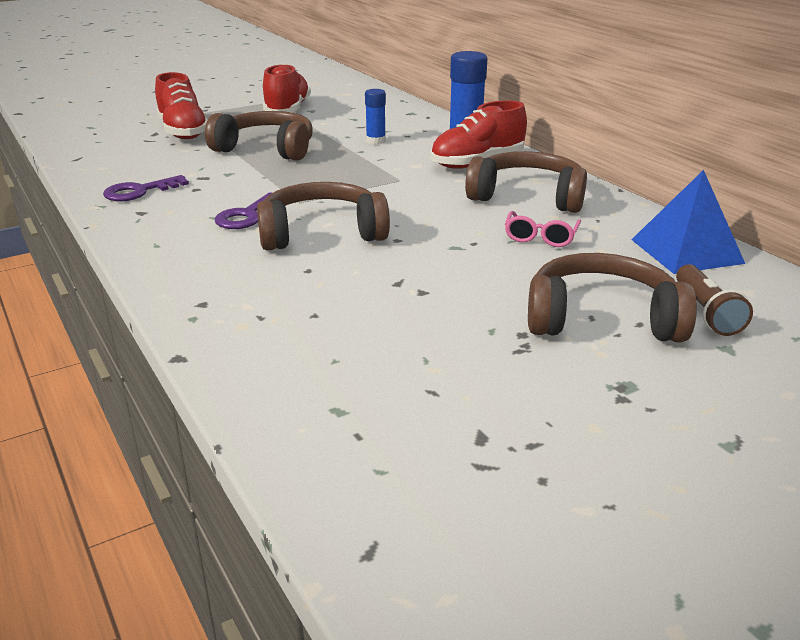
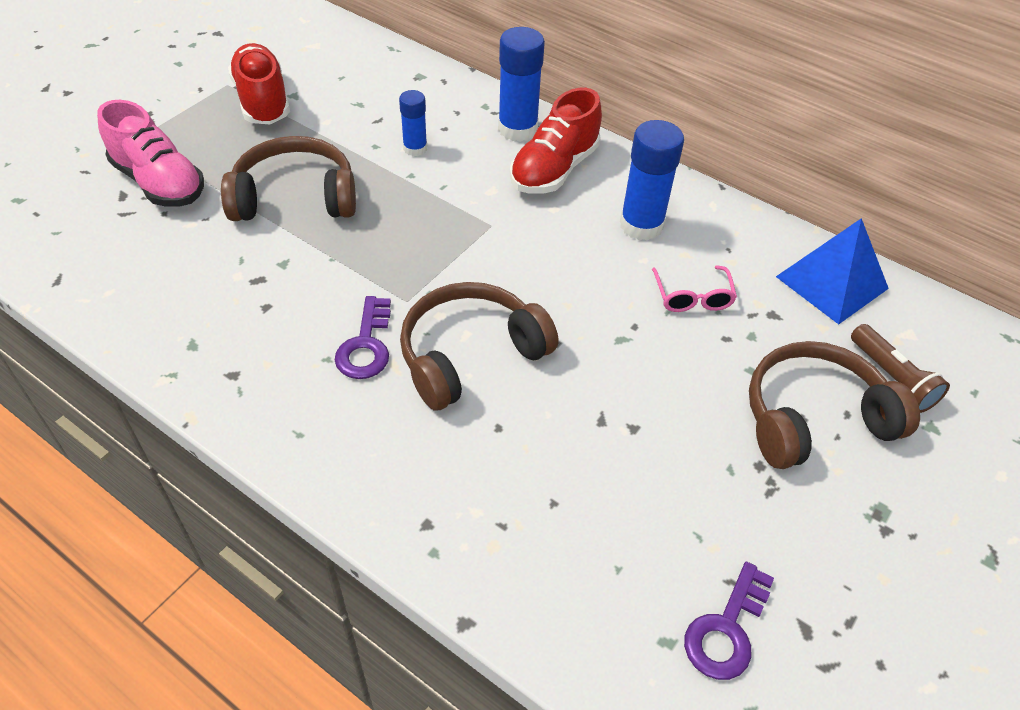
camera: 25 degrees left, 20 degrees up
purple key [103,175,189,201] -> purple key moved to [684,562,774,680]
red shoe [155,72,208,139] -> pink shoe [97,100,204,207]
brown headphones [465,151,587,213] -> blue glue stick [620,120,684,241]

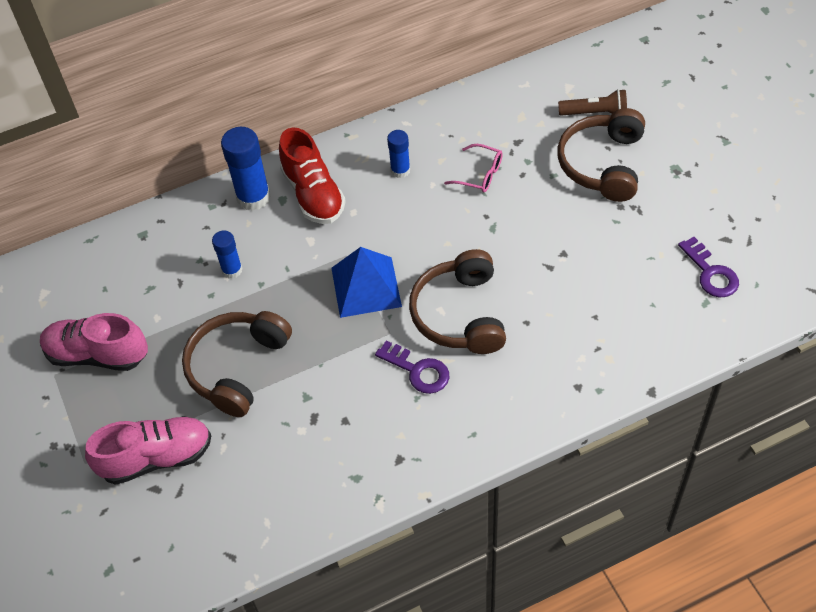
camera: 55 degrees left, 5 degrees up
red shoe [228,43,290,124] -> pink shoe [40,313,148,371]
blue glue stick [620,120,684,241] -> blue glue stick [387,130,410,178], size x0.58
blue pyramid [776,218,889,324] -> blue pyramid moved to [331,247,402,318]

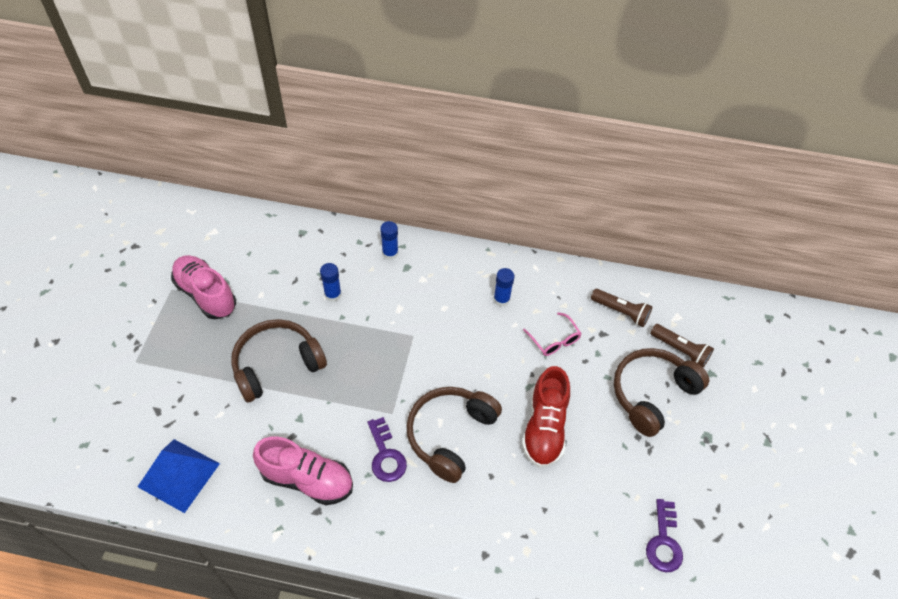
camera: 30 degrees right, 0 degrees up
pink shoe [85,416,211,485] -> pink shoe moved to [253,437,353,505]
blue glue stick [221,127,271,211] -> blue glue stick [380,221,398,260], size x0.58
red shoe [279,127,346,224] -> red shoe moved to [522,366,570,468]
blue pyramid [331,247,402,318] -> blue pyramid moved to [138,439,220,513]
none -> brown flashlight [591,289,653,327]

